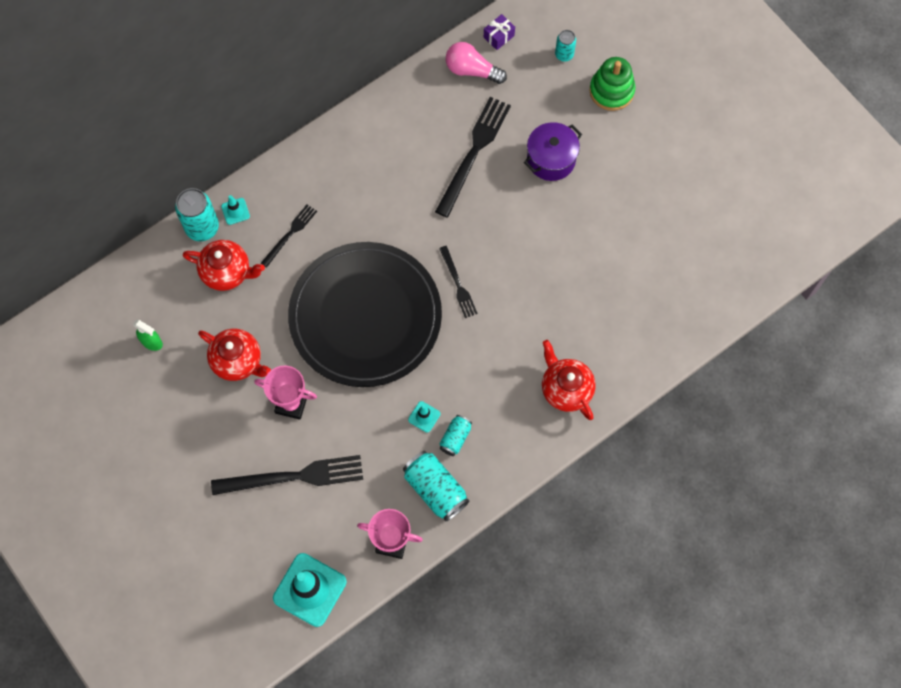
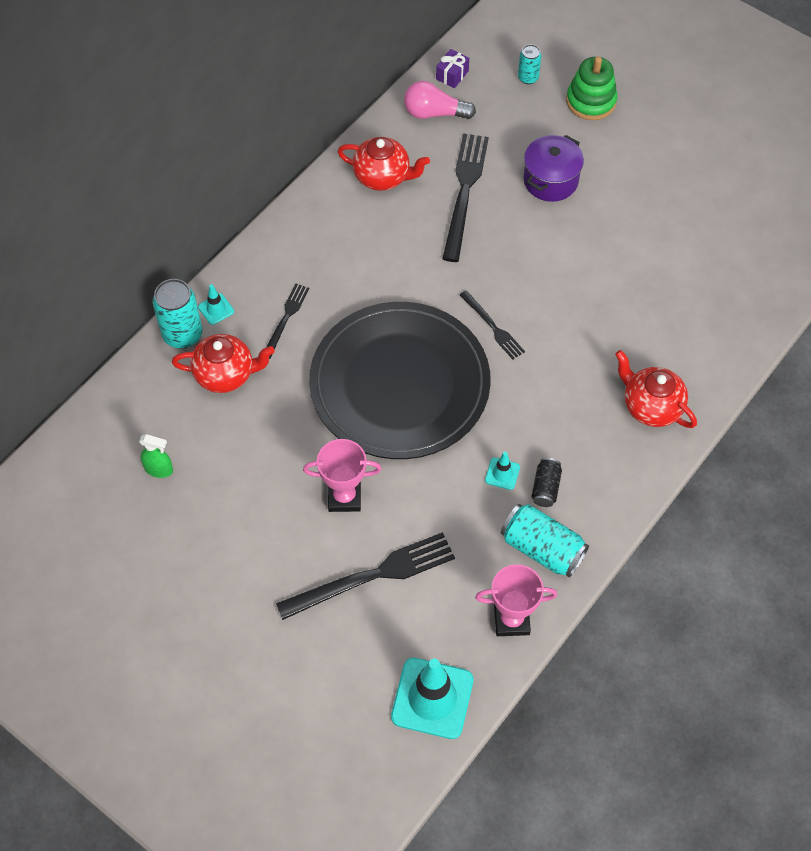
camera: 15 degrees left, 10 degrees down
red teapot [198,329,271,381] -> red teapot moved to [338,137,430,191]
turquoise can [439,415,472,456] -> black can [531,458,562,507]

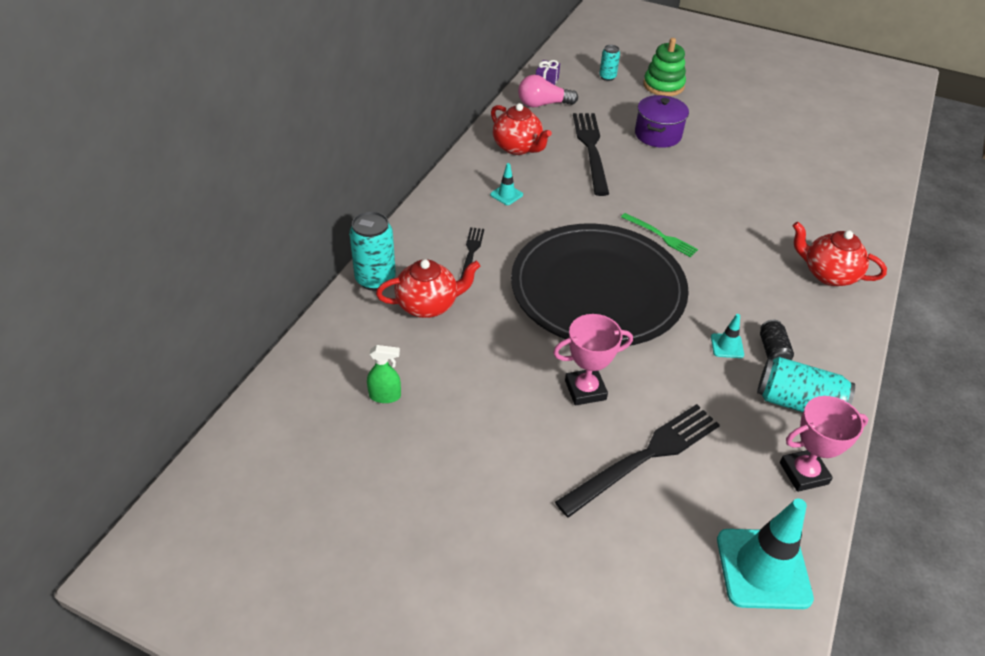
camera: 15 degrees left, 15 degrees down
turquoise traffic cone [198,284,234,325] -> turquoise traffic cone moved to [490,163,523,205]
red teapot [338,137,430,191] -> red teapot turned 45 degrees clockwise [491,103,552,155]
black fork [460,290,525,360] -> green fork [621,213,698,257]

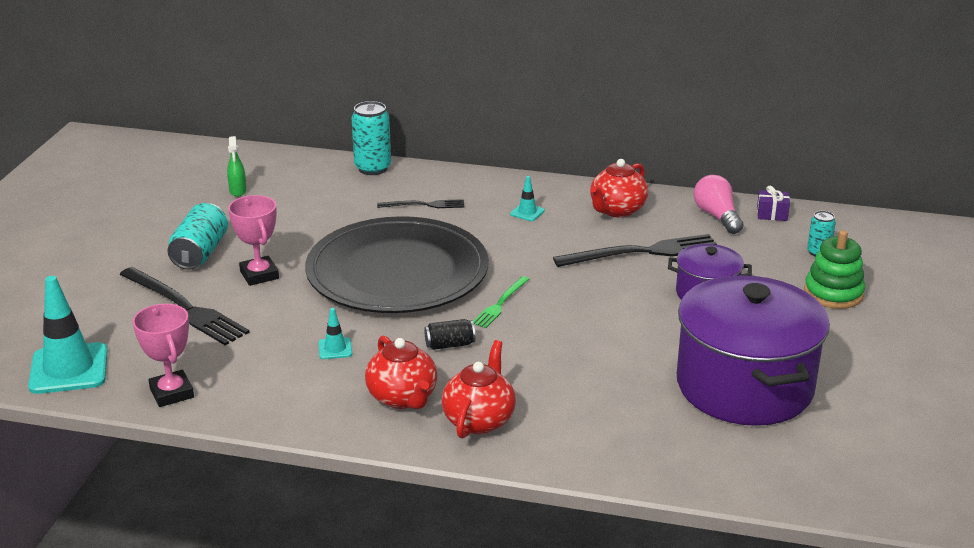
camera: 80 degrees right, 15 degrees down
red teapot [376,259,480,318] -> red teapot moved to [365,336,437,409]
turquoise can [757,357,855,412] -> turquoise can moved to [167,203,228,270]
black can [760,320,794,360] -> black can moved to [424,319,476,350]
none -> purple pot [677,275,830,426]

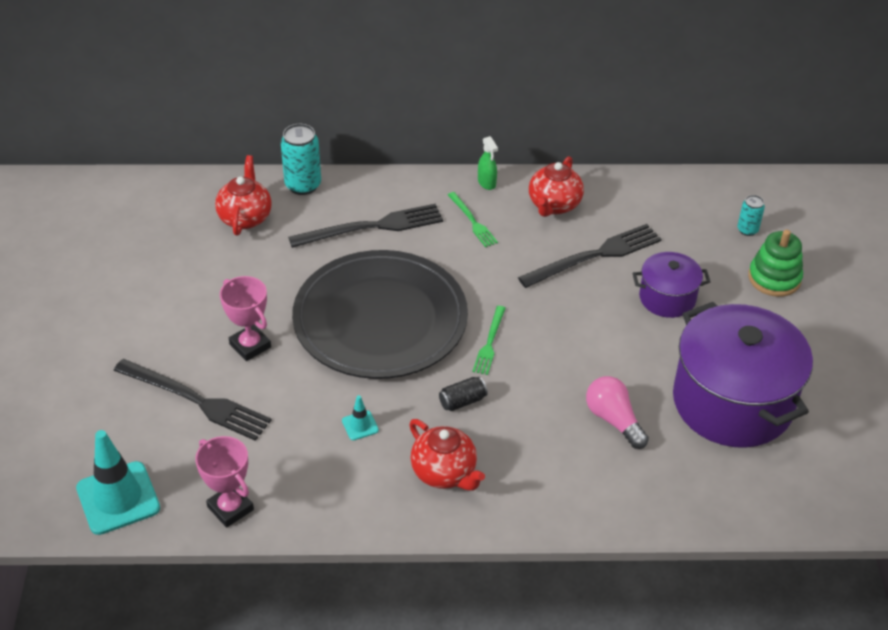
camera: 15 degrees left, 15 degrees up
turquoise can [167,203,228,270] -> none
green spray bottle [227,136,247,197] -> green spray bottle moved to [478,136,498,190]
black fork [377,199,464,208] -> black fork [288,204,443,248], size x1.82
red teapot [442,340,516,439] -> red teapot moved to [215,155,272,236]
turquoise traffic cone [510,176,545,221] -> green fork [448,192,498,247]
pink light bulb [694,175,743,234] -> pink light bulb moved to [586,376,649,449]
purple gift [757,186,790,221] -> none

